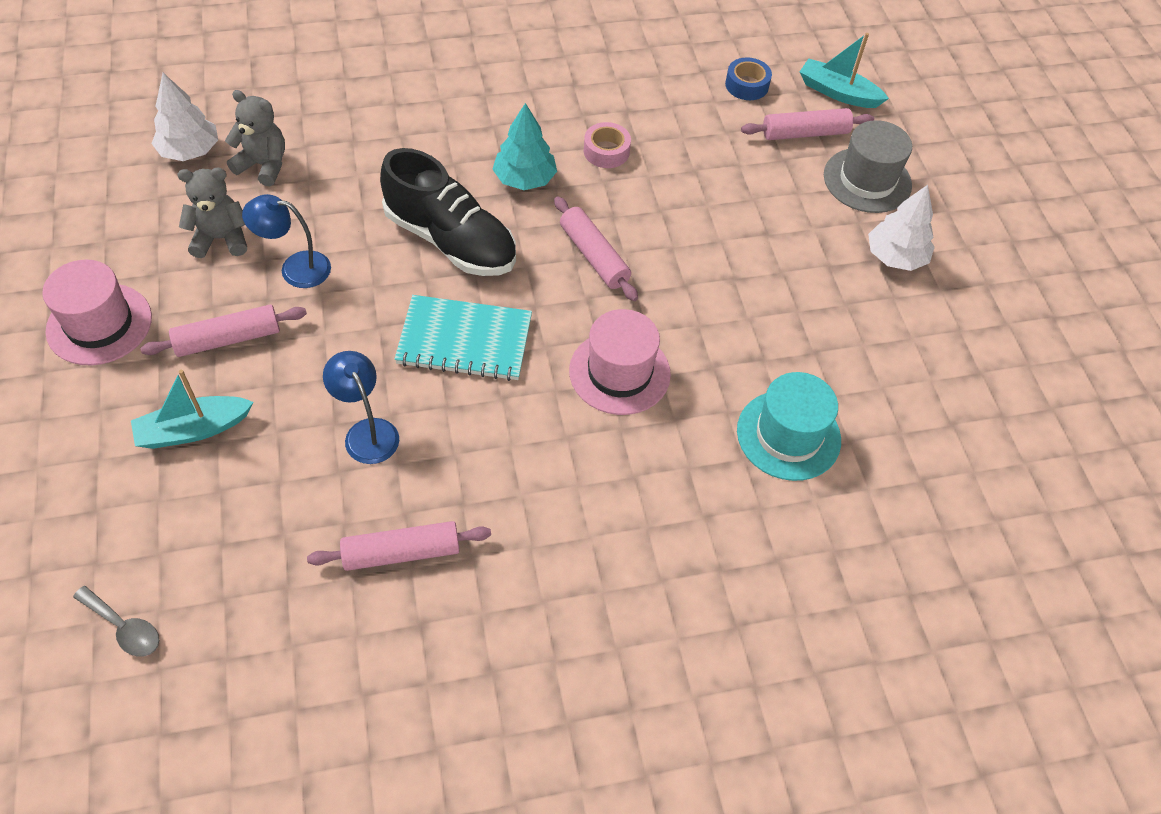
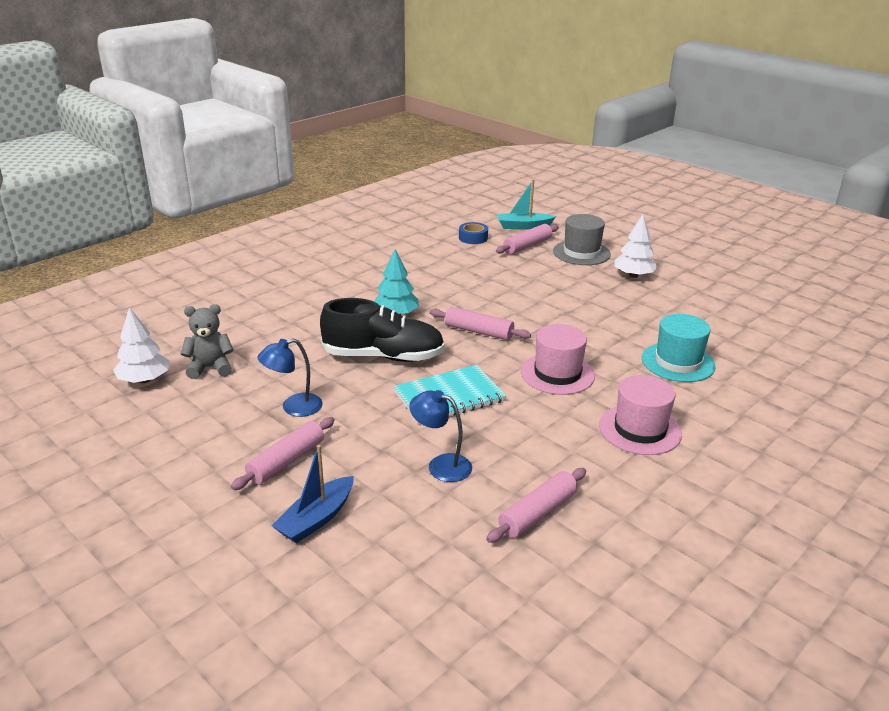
camera: 30 degrees left, 25 degrees down
pink hat [42,260,152,365] -> pink hat moved to [599,375,682,455]
grey spoon [73,586,159,657] -> none
turquoise boat [131,370,254,449] -> blue boat [272,445,353,543]
grey teddy bear [177,167,247,258] -> none
pink tape [584,122,631,168] -> none

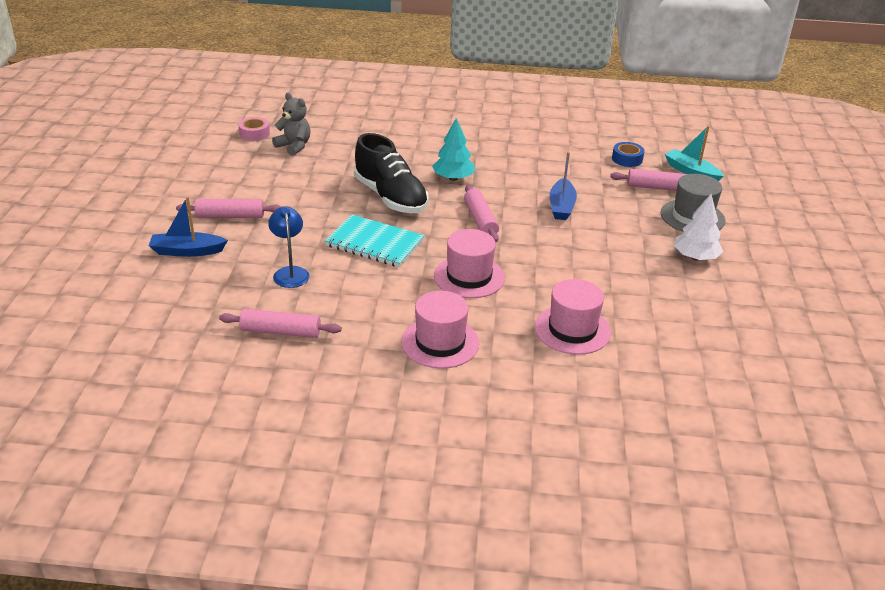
camera: 50 degrees right, 5 degrees up
white tree [113,308,170,383] -> pink tape [238,117,270,141]
blue lamp [257,338,323,417] -> none
turquoise hat [642,314,716,382] -> pink hat [535,279,611,355]
none -> blue boat [549,152,577,220]

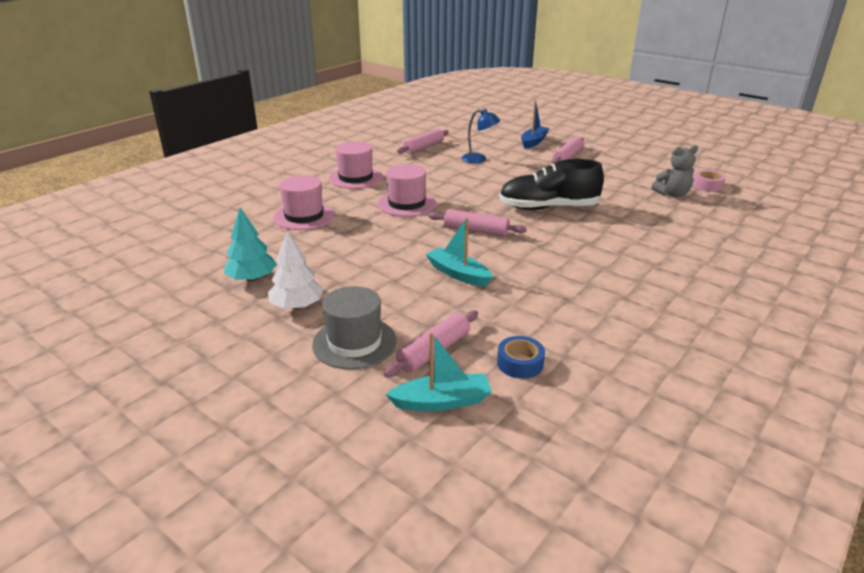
camera: 125 degrees right, 5 degrees down
turquoise notebook [325,214,425,267] -> none
turquoise tree [432,118,475,181] -> turquoise tree moved to [224,207,277,282]
blue boat [549,152,577,220] -> turquoise boat [426,218,493,287]

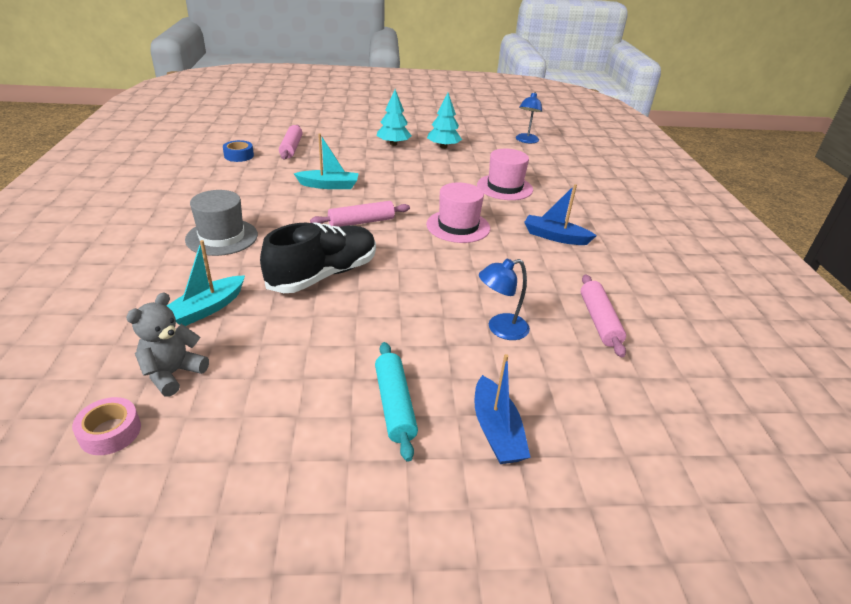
camera: 135 degrees right, 5 degrees up
white tree [268,231,324,310] -> turquoise tree [377,90,412,146]
grey hat [312,286,397,370] -> grey hat moved to [185,190,258,256]
pink hat [329,142,383,189] -> blue boat [524,184,597,245]
turquoise boat [385,332,492,411] -> turquoise boat moved to [167,240,245,326]
pink rolling pin [552,137,584,164] -> turquoise rolling pin [375,342,418,462]
none -> blue lamp [516,92,542,143]

